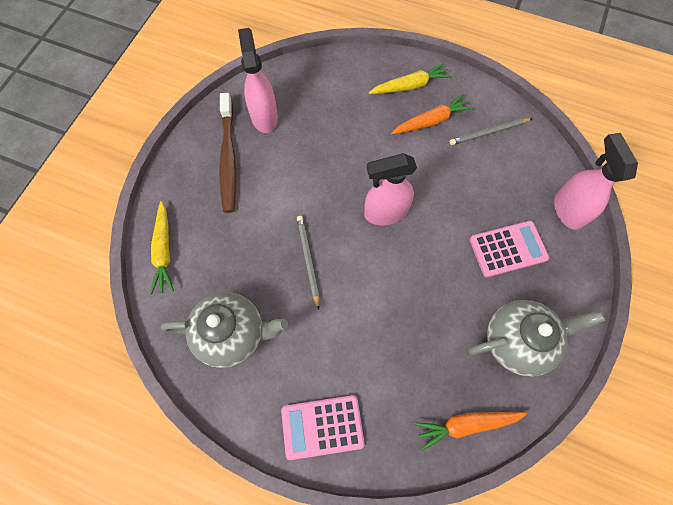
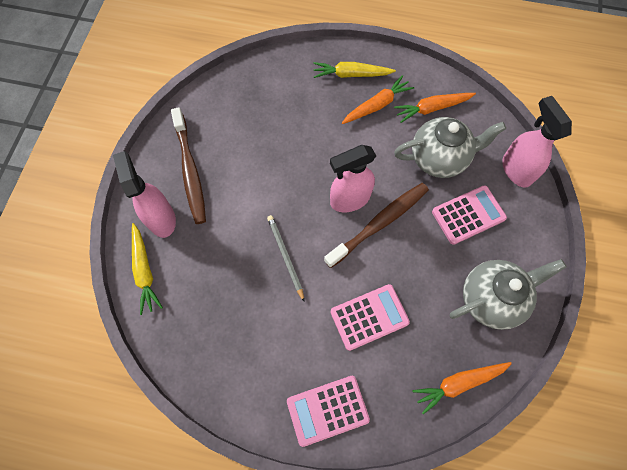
camera: 10 degrees left, 0 degrees up
grey teapot [161,292,288,368] -> grey teapot moved to [394,117,506,178]
pink spray bottle [238,28,278,133] -> pink spray bottle moved to [113,151,176,238]
yellow carrot [369,63,452,94] -> yellow carrot turned 150 degrees counterclockwise [313,62,396,78]
grey pencil [450,118,533,145] -> orange carrot [394,93,476,123]
none -> brown toothbrush [324,183,429,268]
none -> pink calculator [330,284,410,351]

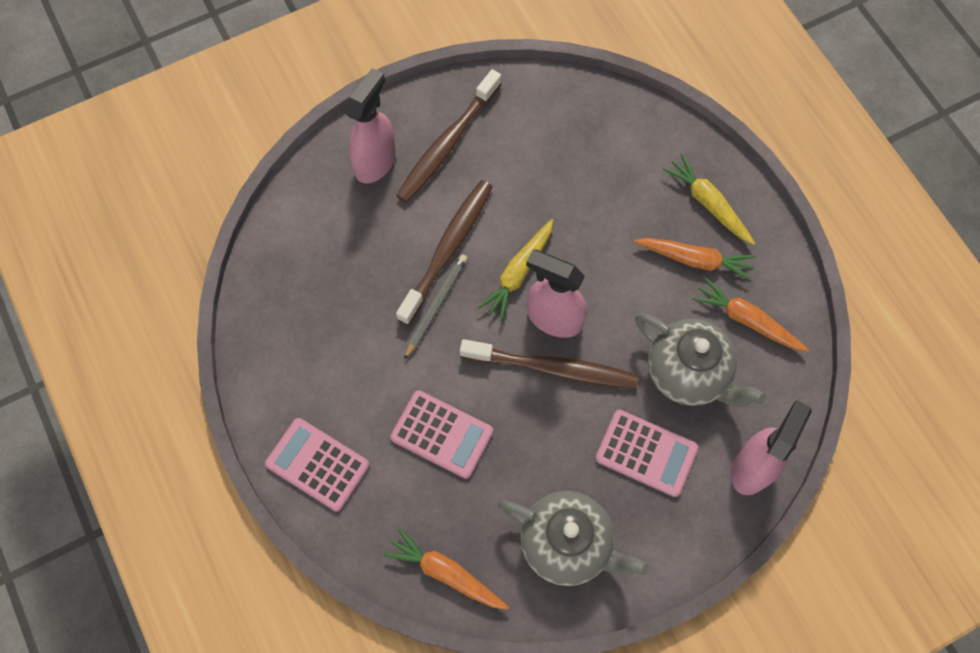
camera: 50 degrees right, 0 degrees up
yellow carrot [132,223,163,315] -> yellow carrot moved to [477,219,553,322]
none -> brown toothbrush [396,180,493,325]

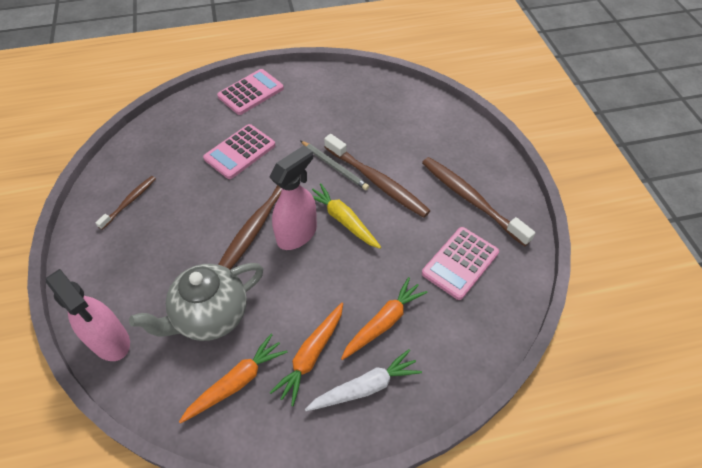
camera: 105 degrees right, 15 degrees down
pink spray bottle [345,68,396,183] -> none
orange carrot [384,528,509,610] -> orange carrot moved to [341,277,428,360]
grey teapot [498,491,649,586] -> brown toothbrush [95,176,156,230]
pink calculator [595,409,698,497] -> pink calculator moved to [422,227,499,300]
yellow carrot [663,154,756,245] -> white carrot [305,349,422,411]

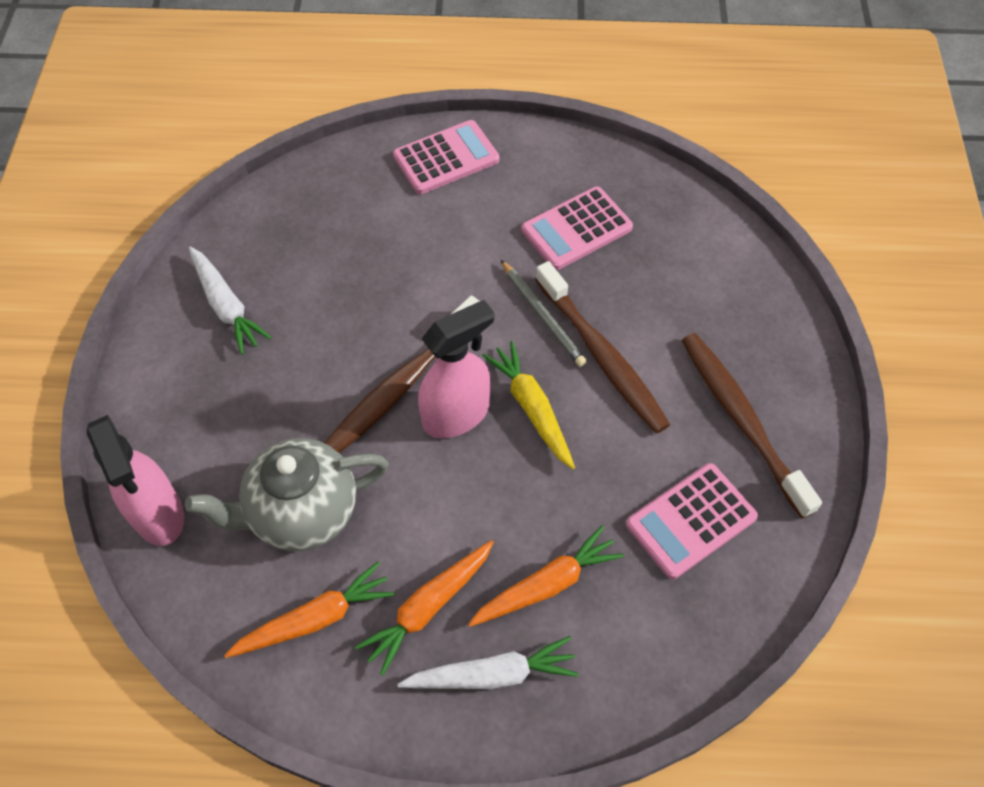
camera: 15 degrees right, 5 degrees up
brown toothbrush [95,176,156,230] -> white carrot [189,247,272,355]
pink calculator [203,124,276,179] -> pink calculator moved to [521,186,633,270]

